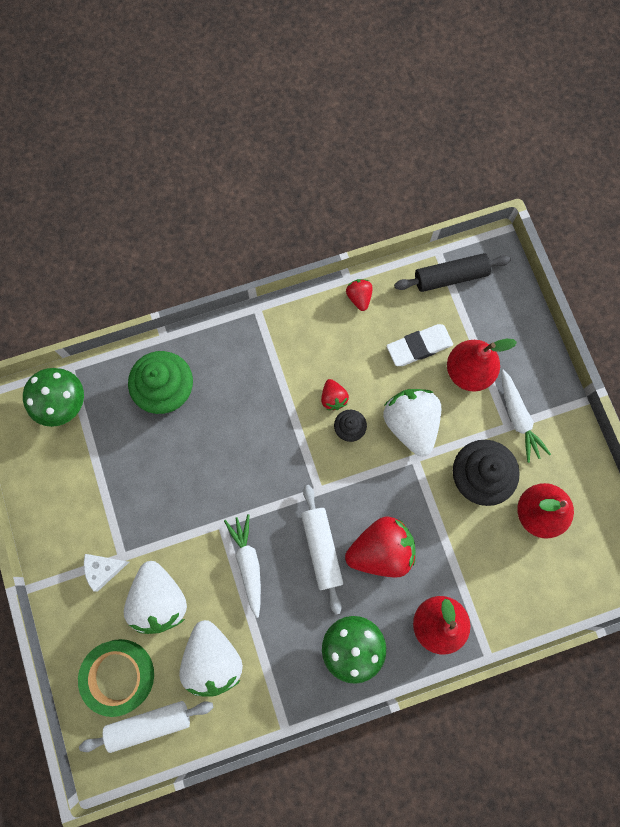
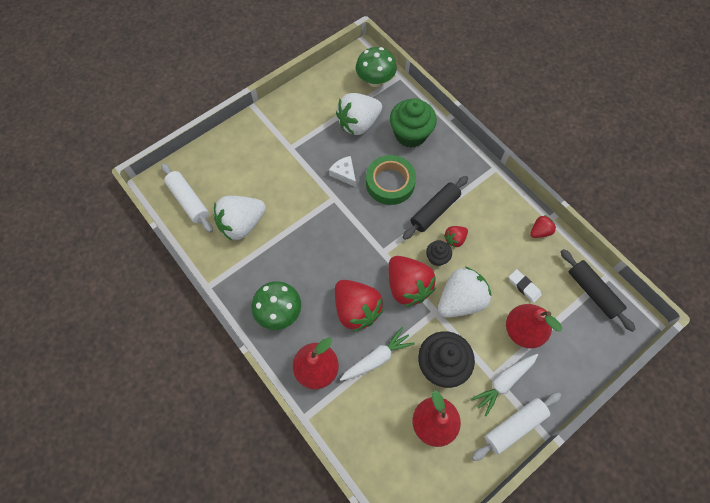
camera: 70 degrees right, 10 degrees down
green tape [78,639,154,717] -> green tape moved to [366,155,416,205]
white cheese [84,554,129,592] -> white cheese moved to [329,156,356,187]
white strawberry [124,561,187,634] -> white strawberry moved to [336,93,382,135]
white carrot [224,514,261,618] -> white carrot moved to [340,327,415,381]
white rolling pin [301,485,343,615] -> white rolling pin moved to [472,392,561,461]
white eraser [387,324,453,366] -> white eraser [509,269,542,303], size x0.65
none -> red strawberry [389,256,436,307]
none -> black rolling pin [403,176,468,240]

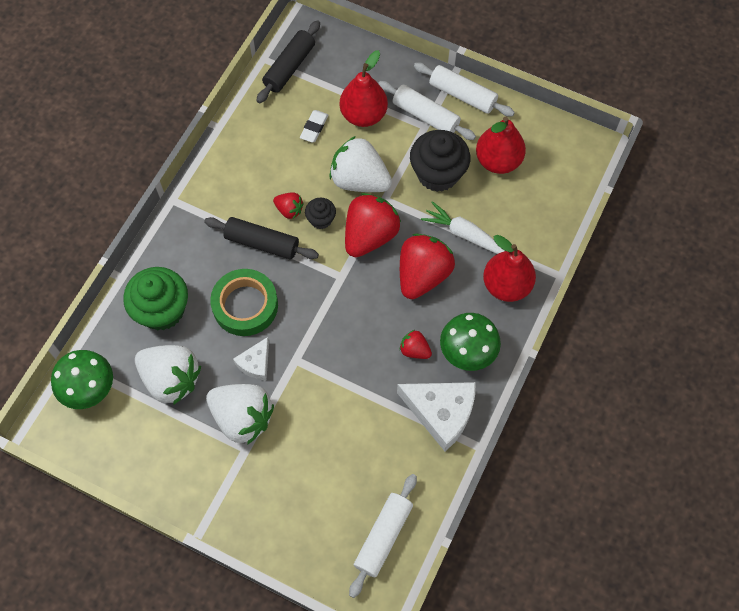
camera: 115 degrees left, 0 degrees up
white strawberry [214,196,266,241] -> white strawberry moved to [206,384,274,445]
white carrot [471,354,538,416] -> white rolling pin [378,81,476,140]
red strawberry [530,215,556,238] -> red strawberry moved to [400,330,432,359]
none -> white cheese [397,382,476,451]

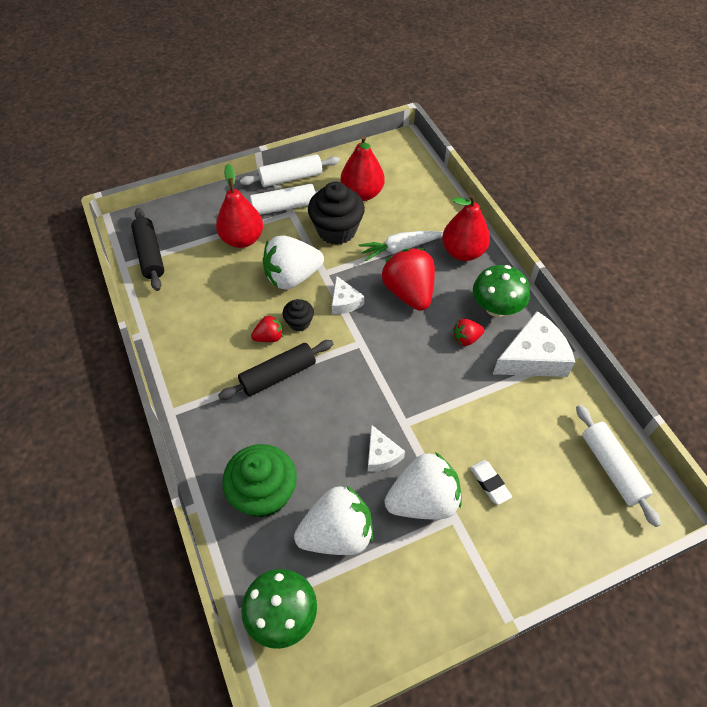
camera: 50 degrees left, 10 degrees down
green tape [210,269,278,336] -> none
white eraser [300,110,328,143] -> white eraser moved to [470,460,512,505]
red strawberry [345,193,401,257] -> white cheese [332,276,364,314]

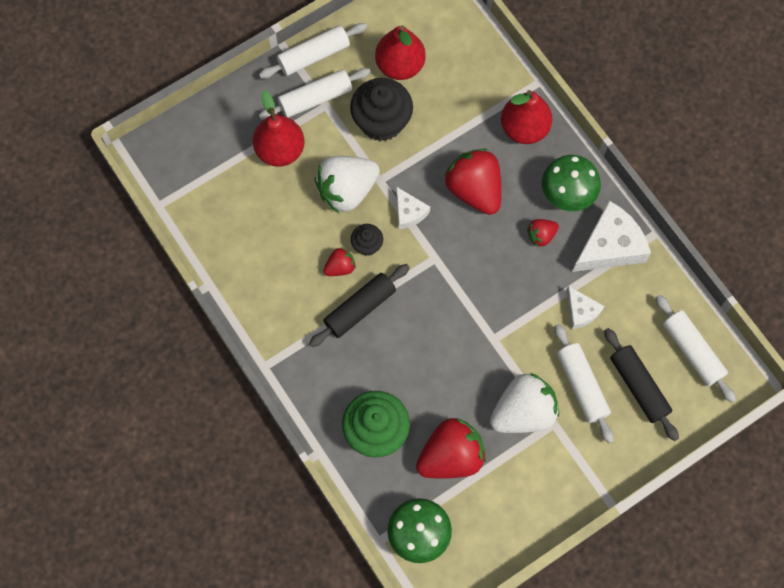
camera: 10 degrees left, 15 degrees up
black rolling pin [131,208,164,291] -> black rolling pin moved to [604,328,679,441]
white strawberry [294,485,373,555] -> red strawberry [416,418,486,479]
white carrot [359,231,443,261] -> none
white cheese [368,425,405,471] -> white cheese moved to [566,286,604,329]
white eraser [470,460,512,505] -> white rolling pin [555,324,614,443]

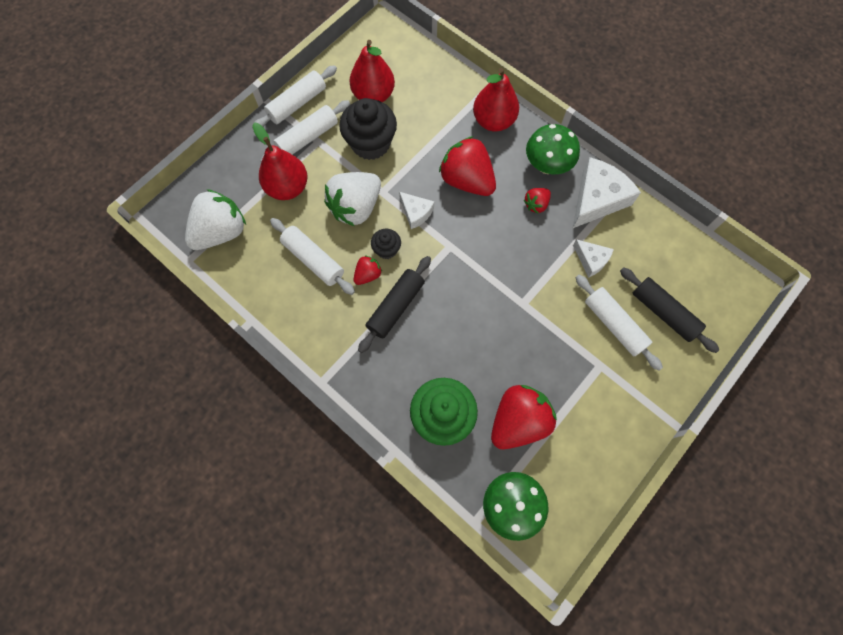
camera: 15 degrees left, 0 degrees up
white strawberry [490,373,559,433] -> white strawberry moved to [185,189,246,250]
white rolling pin [655,295,736,403] -> white rolling pin moved to [270,218,355,295]

